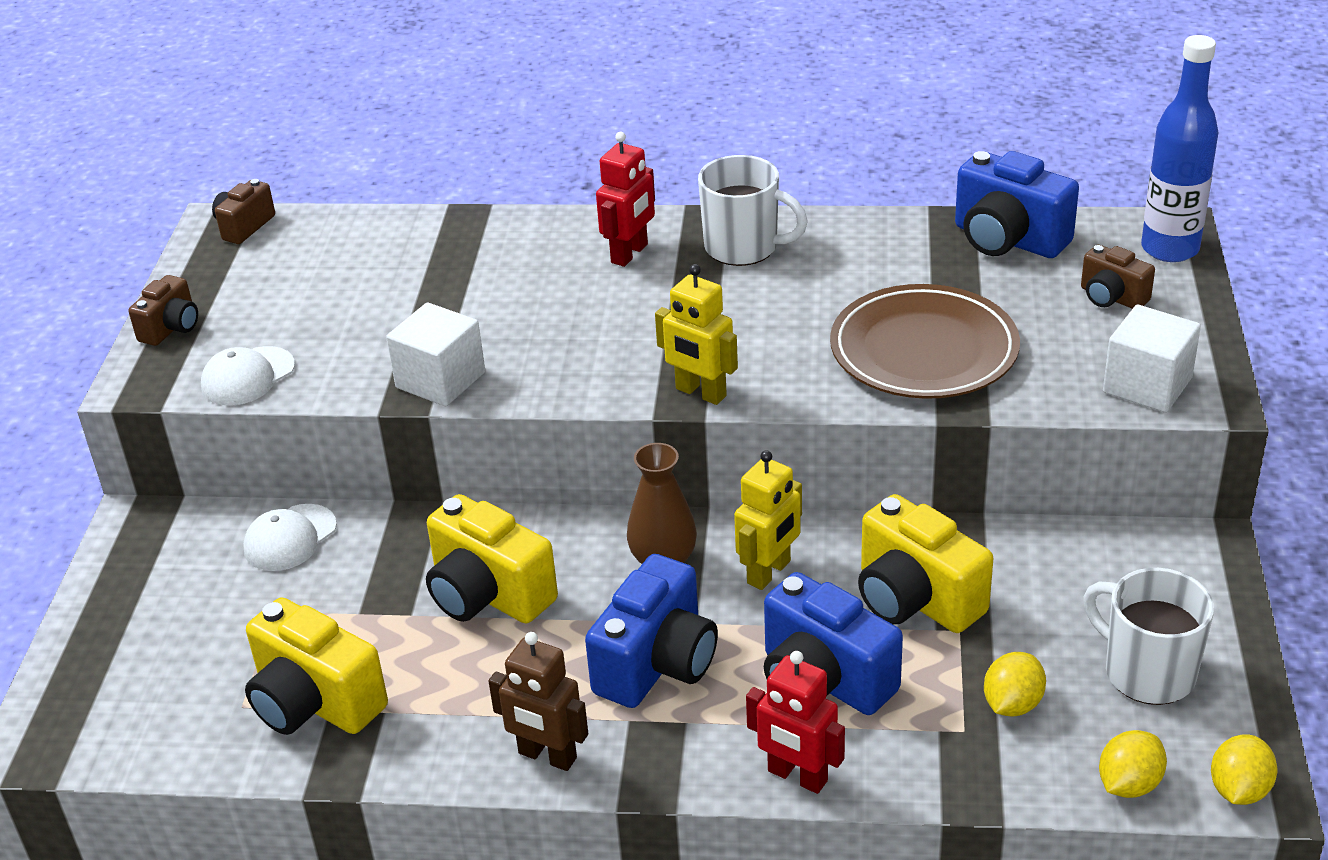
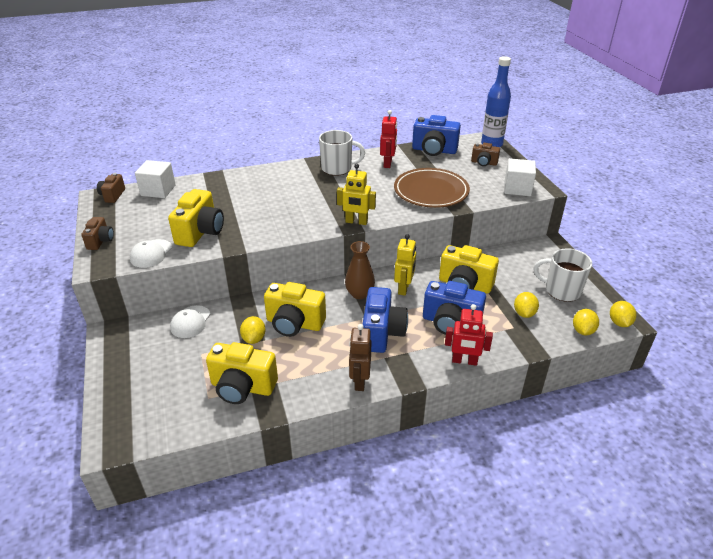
camera: 25 degrees left, 0 degrees up
white cube [386,302,485,406] -> white cube moved to [135,160,176,198]
brown robot [489,632,588,771] -> brown robot turned 90 degrees clockwise [349,324,371,391]
red robot [596,132,655,267] -> red robot moved to [380,110,397,168]
none -> yellow camera [168,189,224,247]
none -> yellow lemon [240,316,266,344]

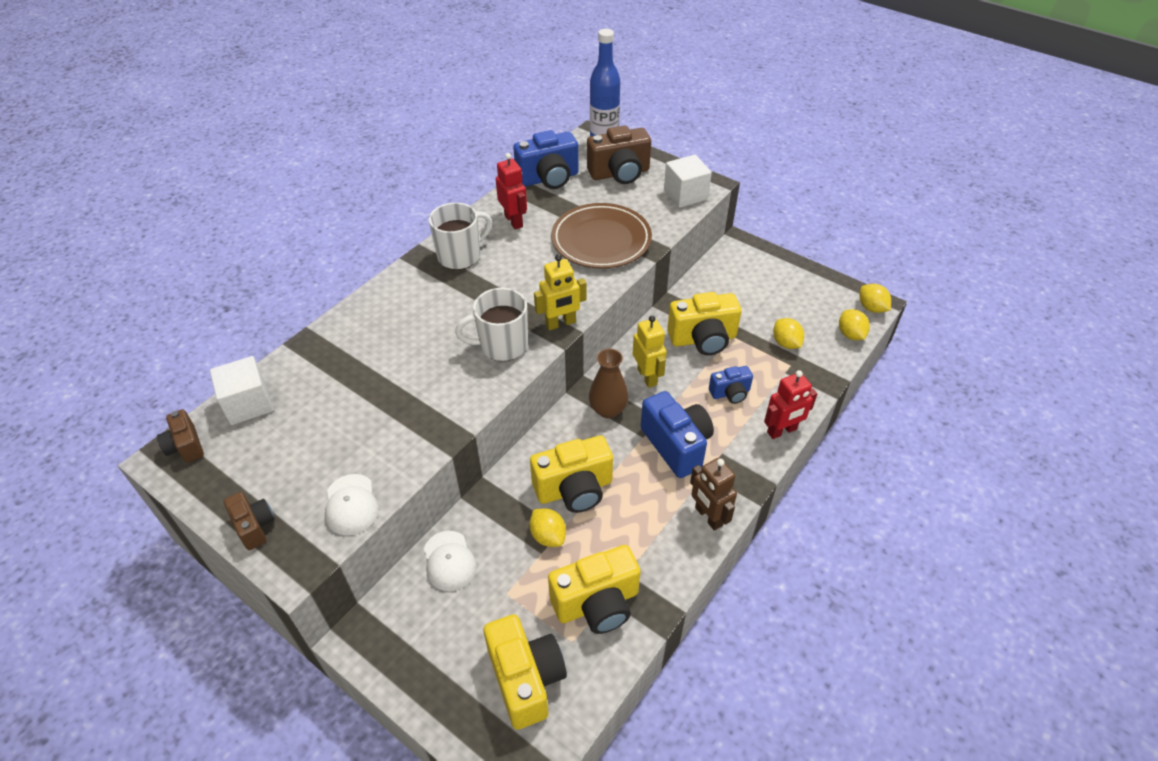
camera: 35 degrees left, 10 degrees up
yellow camera [168,189,224,247] -> yellow camera moved to [483,614,567,730]
blue camera [423,281,486,335] -> blue camera [709,366,753,404], size x0.56
brown camera [471,143,500,166] -> brown camera [587,125,651,184], size x1.77
white mug [533,248,592,302] -> white mug moved to [455,288,528,361]

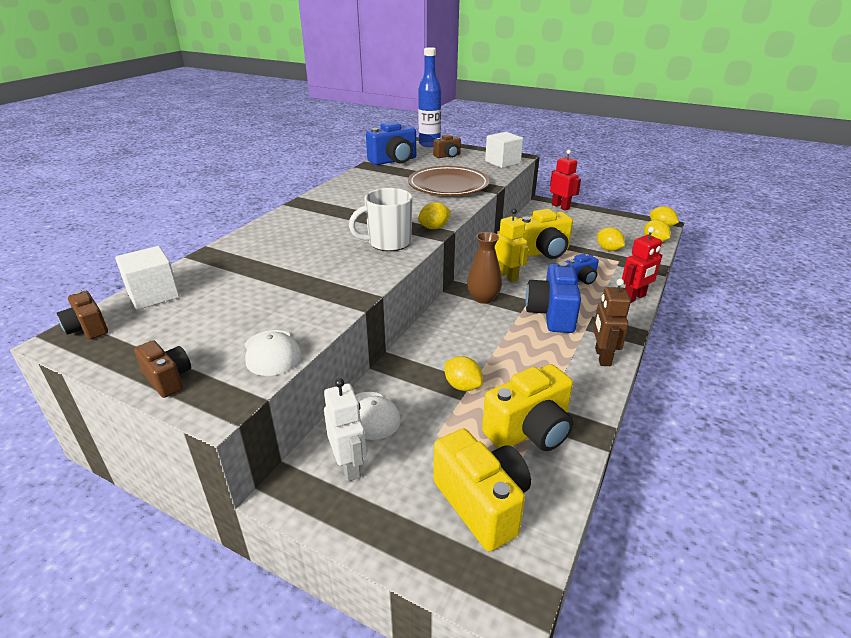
camera: 10 degrees left, 15 degrees down
white mug [429,202,492,270] -> none
red robot [496,153,527,229] -> red robot moved to [550,150,581,211]
yellow camera [530,435,613,513] -> none
yellow robot [534,254,586,330] -> yellow lemon [418,202,451,229]
brown camera [587,125,651,184] -> brown camera [433,135,461,158], size x0.56
blue camera [641,391,714,478] -> blue camera turned 135 degrees counterclockwise [525,261,581,333]
brown robot [690,457,737,531] -> brown robot turned 45 degrees clockwise [593,279,631,366]
none -> white robot [324,378,367,482]

